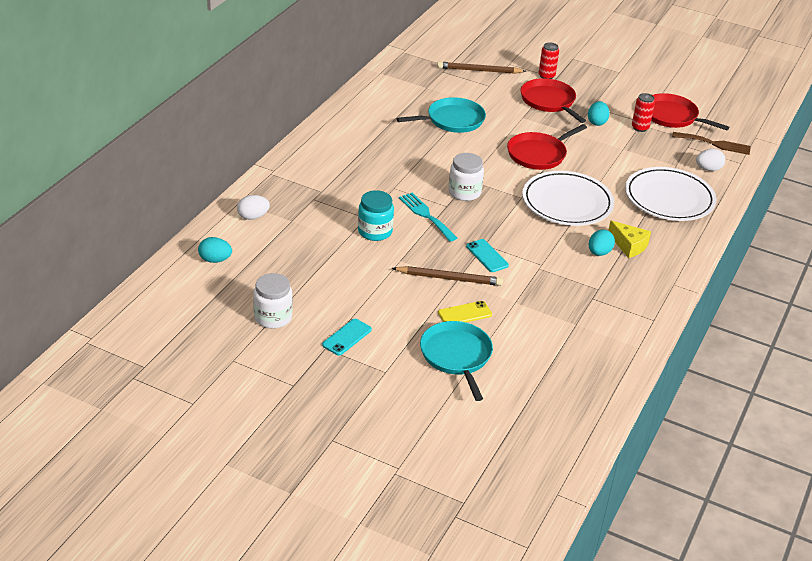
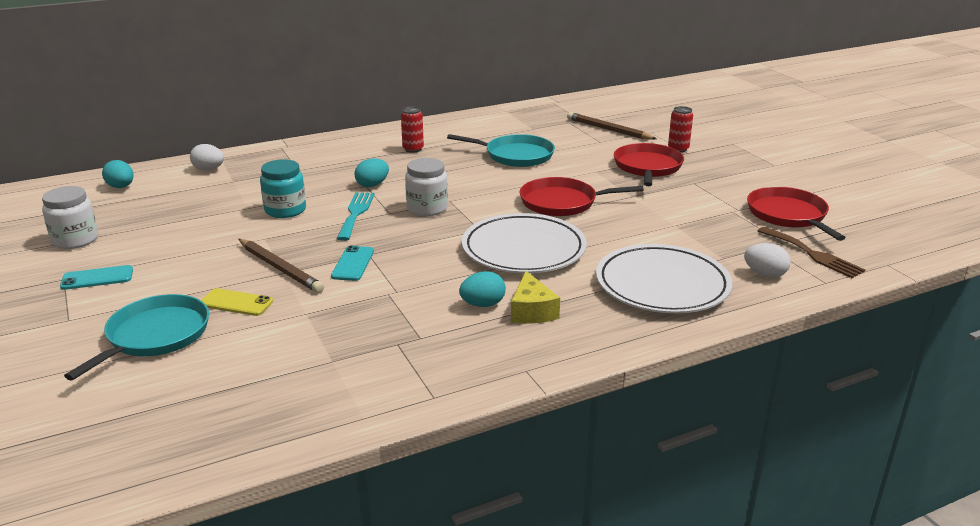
camera: 40 degrees right, 10 degrees down
turquoise egg [588,101,610,126] -> turquoise egg moved to [354,158,389,187]
red can [632,93,655,132] -> red can moved to [401,106,424,153]

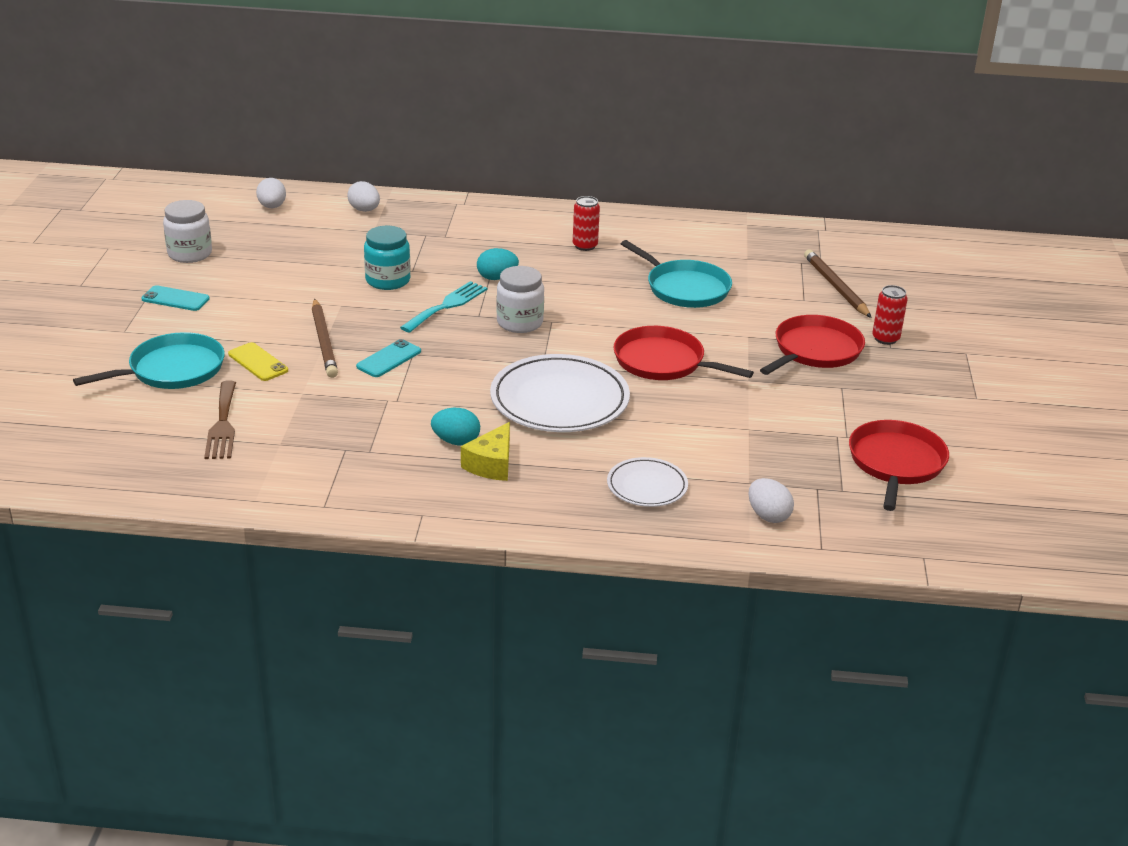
camera: 30 degrees right, 5 degrees up
turquoise egg [102,160,133,188] -> white egg [256,178,286,208]
white plate [596,244,732,313] -> white plate [607,457,688,507], size x0.54
brown fork [758,227,865,278] -> brown fork moved to [204,380,236,459]

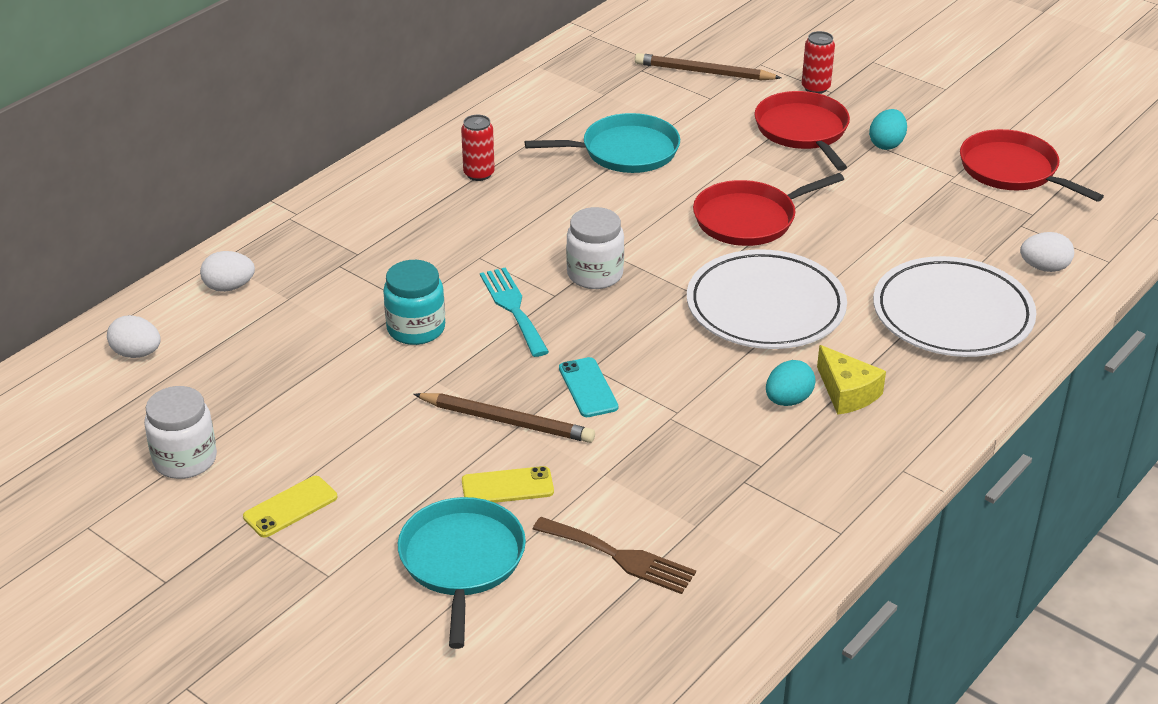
camera: 55 degrees left, 5 degrees up
turquoise phone [141,285,210,311] -> yellow phone [243,476,337,538]
turquoise egg [477,248,519,280] -> turquoise egg moved to [869,109,907,150]
white plate [607,457,688,507] -> white plate [873,256,1037,357], size x1.86

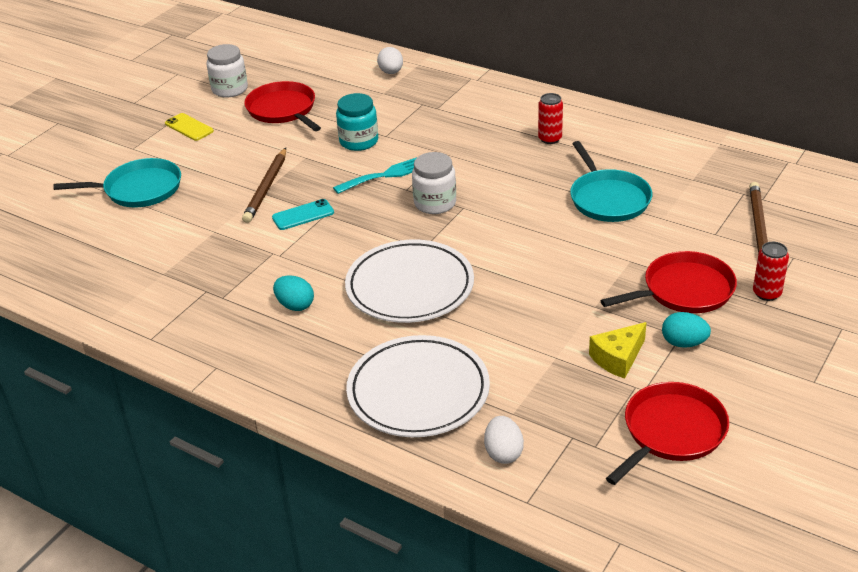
camera: 85 degrees right, 0 degrees up
white egg [107,315,161,358] -> none
yellow phone [462,466,554,503] -> none
brown fork [533,517,696,594] -> none
red pan [693,173,844,246] -> red pan moved to [244,81,321,131]
yellow cheese [817,345,886,415] -> yellow cheese moved to [589,322,647,379]

